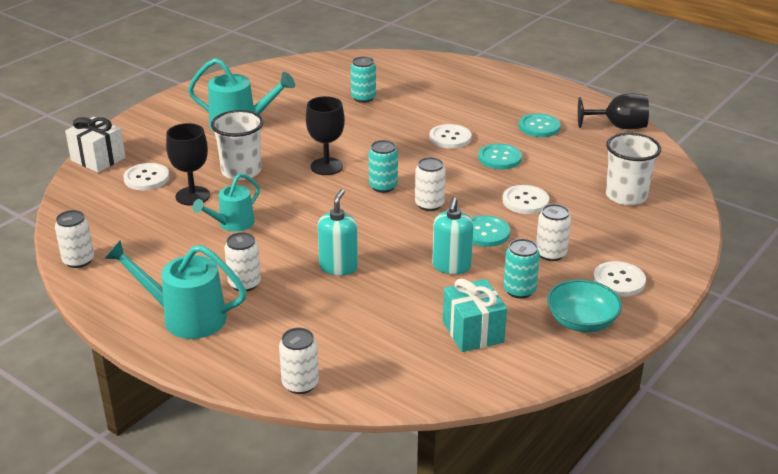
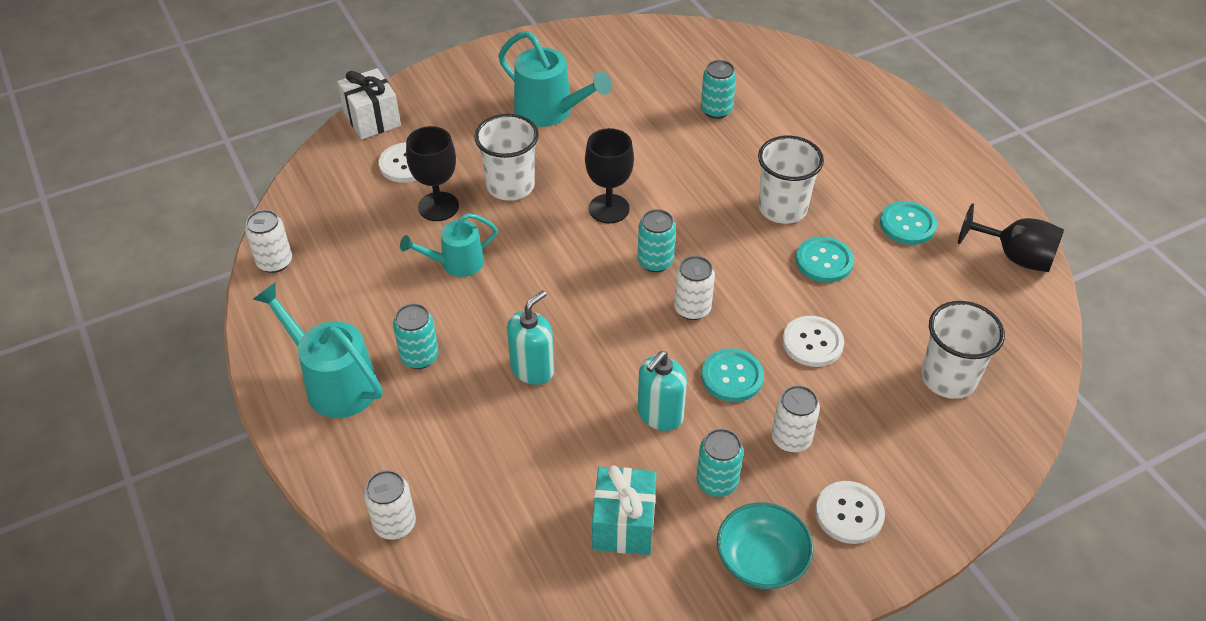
camera: 25 degrees right, 15 degrees up
white can [225,232,261,291] -> turquoise can [393,304,439,369]
white button [429,124,471,149] -> white cup [758,136,824,224]

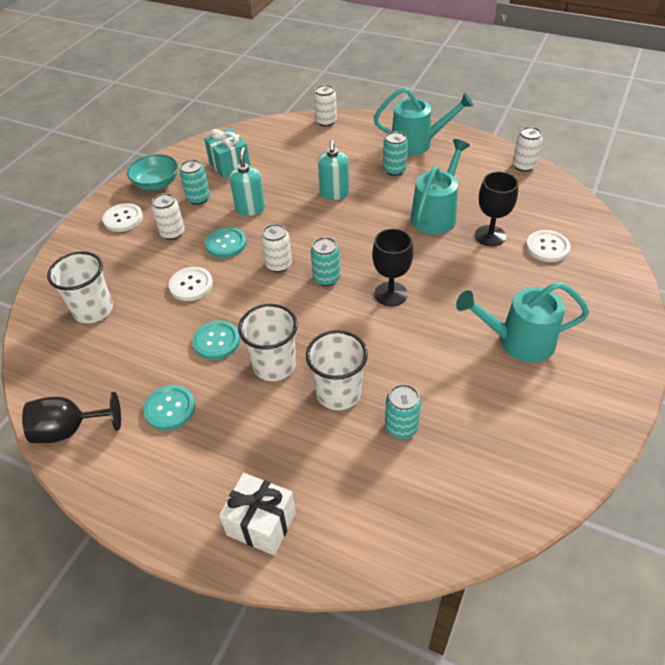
camera: 145 degrees right, 0 degrees up
white gift [337,68,401,140] -> white gift moved to [219,473,296,555]
turquoise watering can [400,213,498,277] -> turquoise watering can [410,139,470,235], size x1.55
white cup [474,114,539,201] -> white cup moved to [306,330,368,410]

